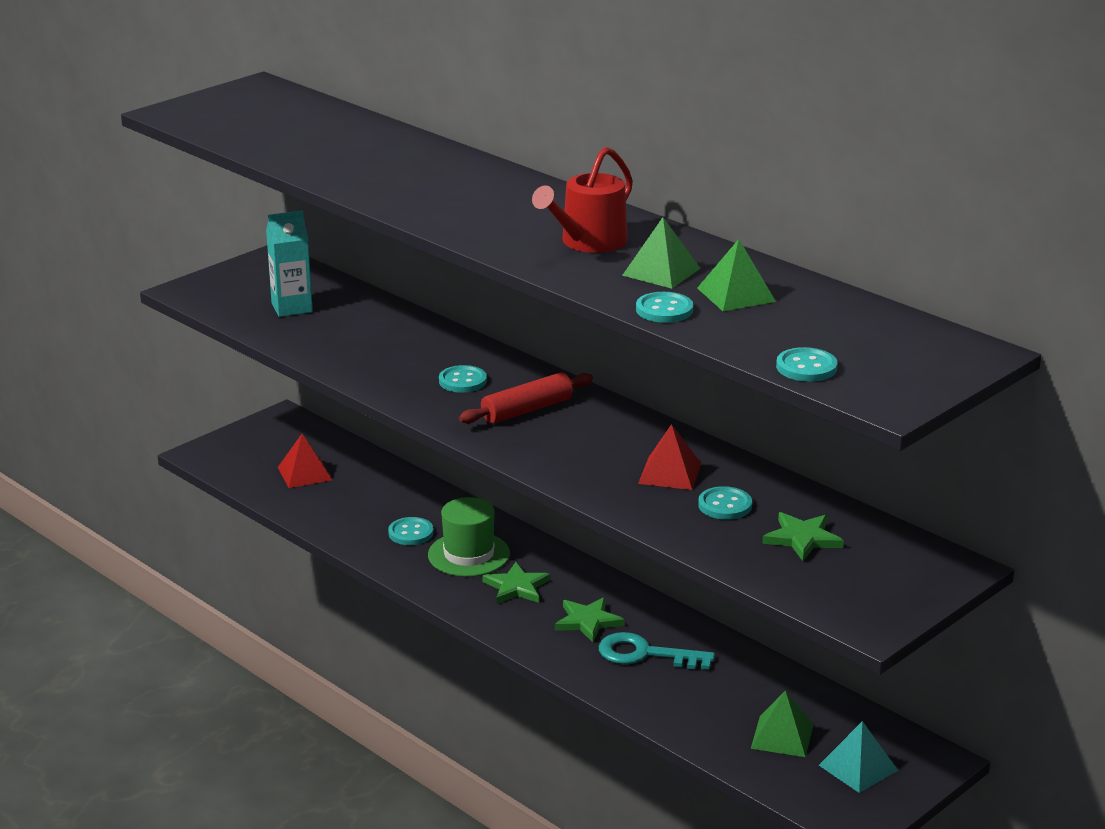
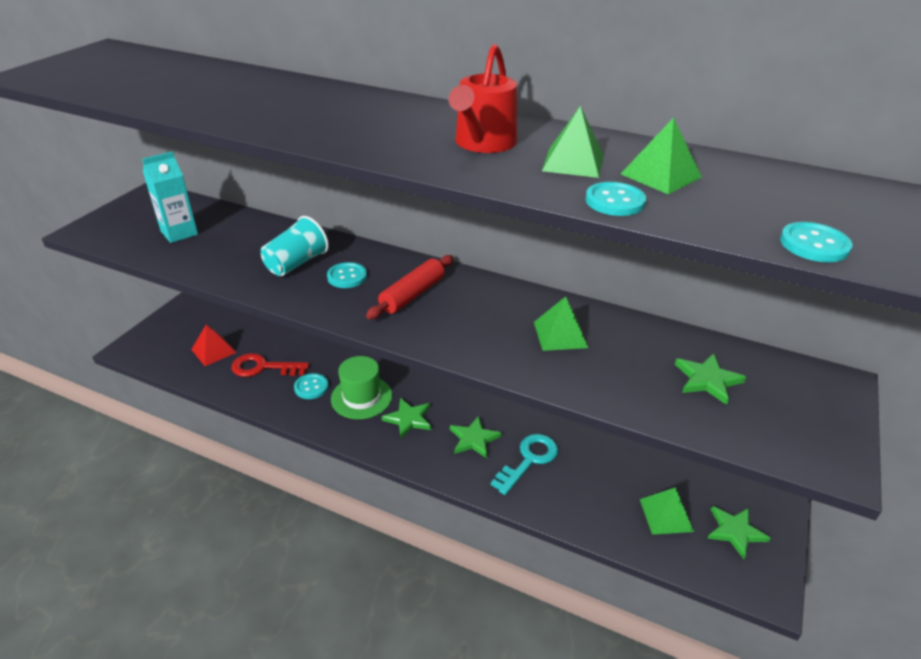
camera: 20 degrees left, 10 degrees up
turquoise key [599,632,715,670] -> turquoise key turned 135 degrees clockwise [491,434,558,495]
red pyramid [638,424,701,490] -> green pyramid [534,296,588,351]
turquoise button [698,486,752,520] -> none
turquoise pyramid [819,721,898,793] -> green star [707,506,770,559]
none -> red key [231,353,309,377]
none -> turquoise cup [261,216,329,276]

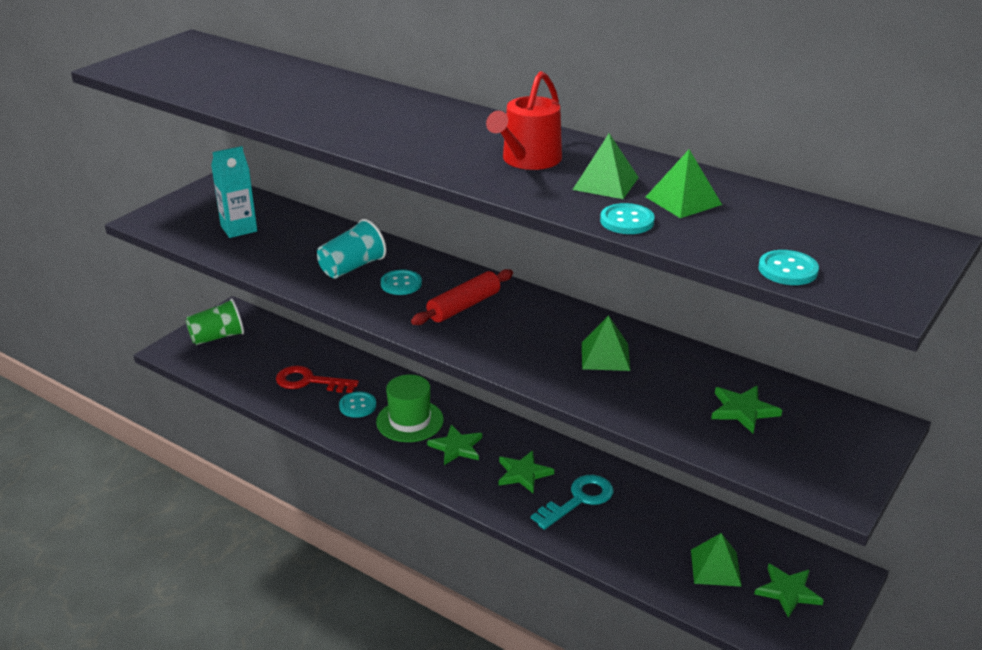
camera: 10 degrees right, 5 degrees down
red pyramid [191,324,236,366] -> none
none -> green cup [186,298,244,345]

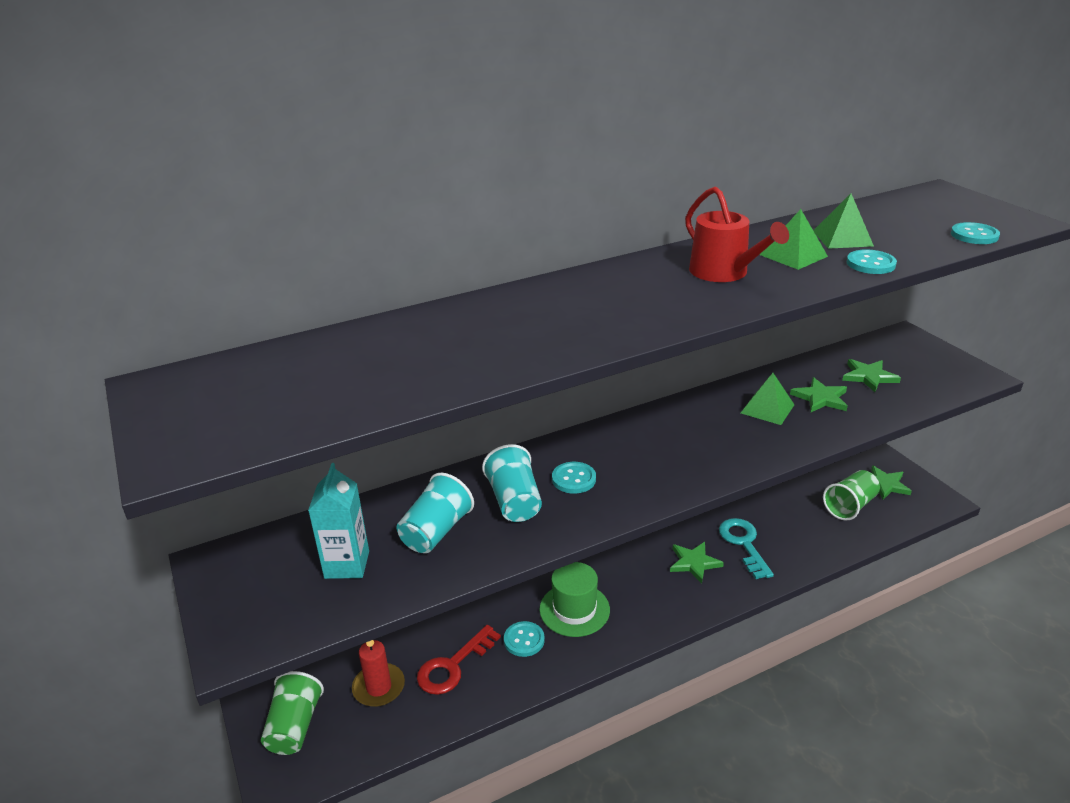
camera: 60 degrees left, 0 degrees up
red rolling pin [411,269,513,325] -> none
green star [427,425,482,465] -> green star moved to [790,377,848,412]
green pyramid [691,533,742,587] -> green cup [823,470,880,521]
none -> red candle [352,640,405,707]
none -> turquoise cup [397,473,474,553]

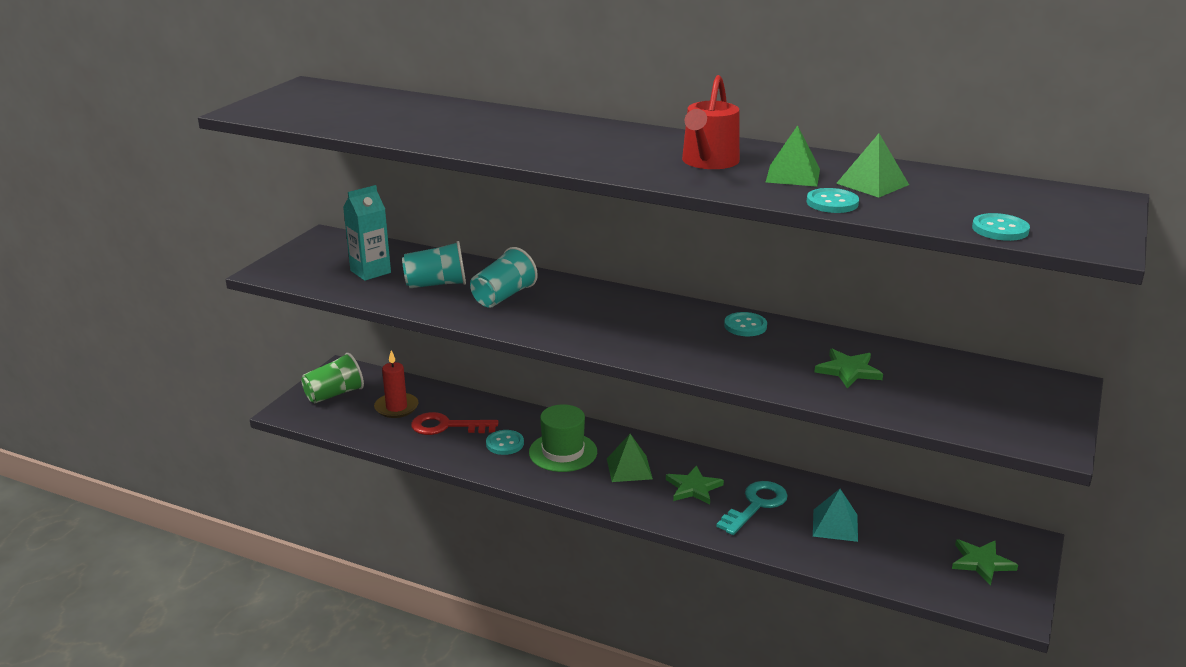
camera: 50 degrees right, 5 degrees down
turquoise button [552,462,596,494] -> turquoise button moved to [724,312,767,336]
green pyramid [741,373,795,425] -> green pyramid moved to [607,434,653,482]
green cup [823,470,880,521] -> none
green star [842,359,901,392] -> none
none -> turquoise pyramid [813,489,858,542]

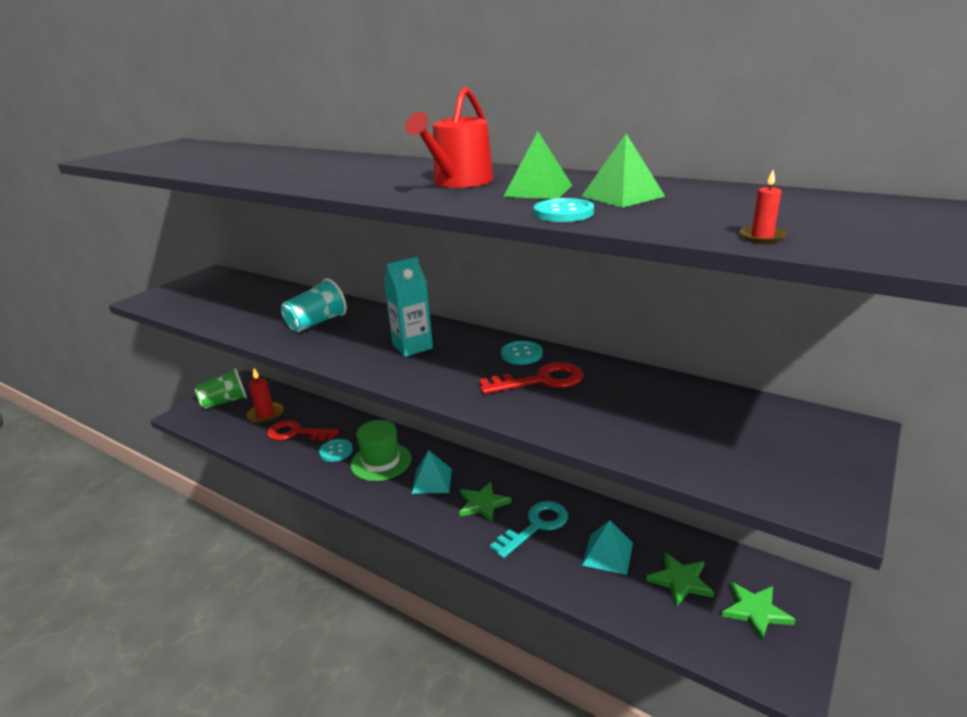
camera: 10 degrees right, 0 degrees up
turquoise carton [343,185,391,281] -> turquoise carton moved to [384,257,433,357]
turquoise cup [402,241,466,288] -> none
green pyramid [607,434,653,482] -> turquoise pyramid [412,450,452,494]
green star [815,349,883,388] -> green star moved to [646,552,714,607]
turquoise button [972,213,1030,241] -> red candle [740,170,787,243]
none -> red key [479,362,584,394]

